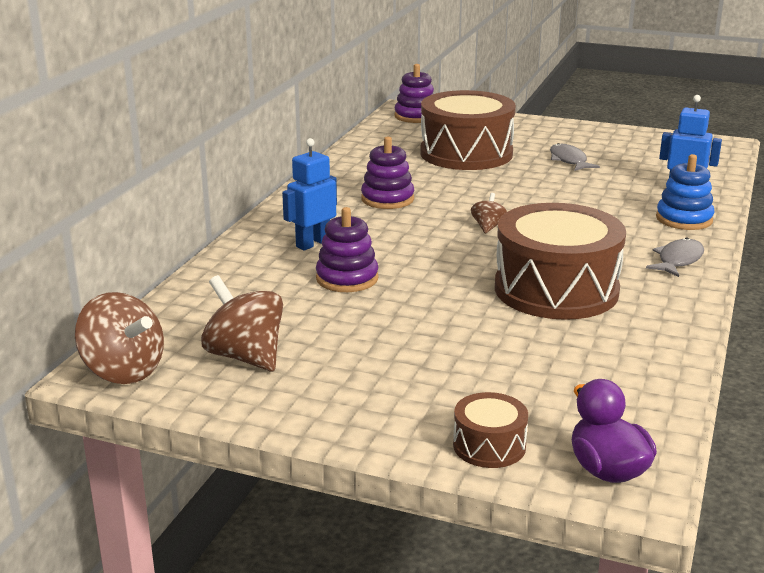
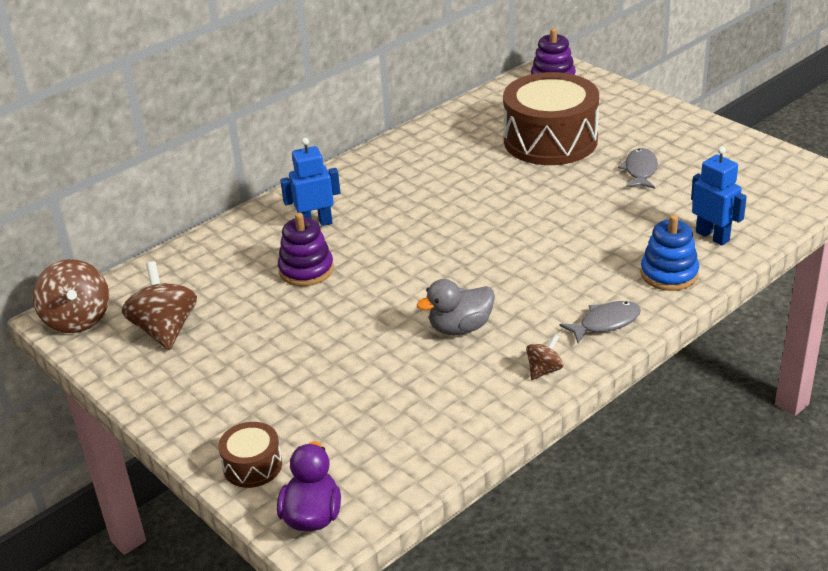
camera: 30 degrees right, 10 degrees up
purple stacking toy [361,137,414,209] -> none
brown spinning top [471,193,507,233] -> brown spinning top moved to [526,334,563,380]
brown drum [495,203,626,320] -> grey duck [417,279,495,335]

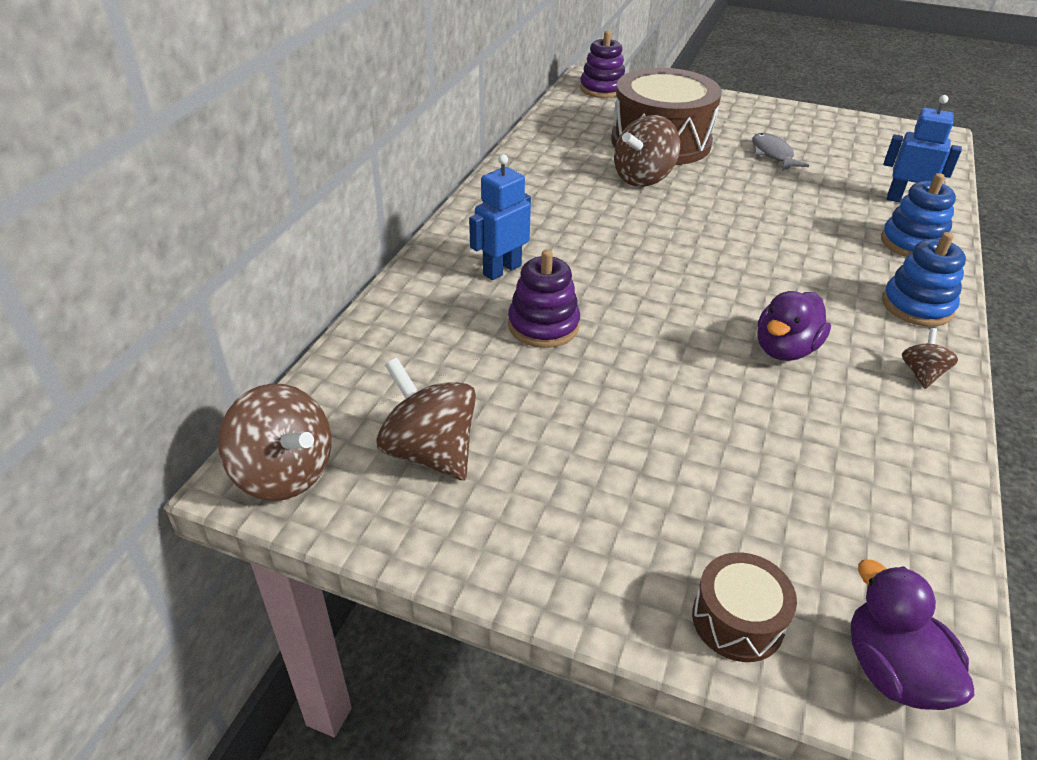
camera: 30 degrees left, 5 degrees up
grey duck [417,279,495,335] -> purple duck [757,291,831,361]
grey fish [559,301,641,343] -> blue stacking toy [882,232,966,327]
none -> brown spinning top [614,115,680,187]

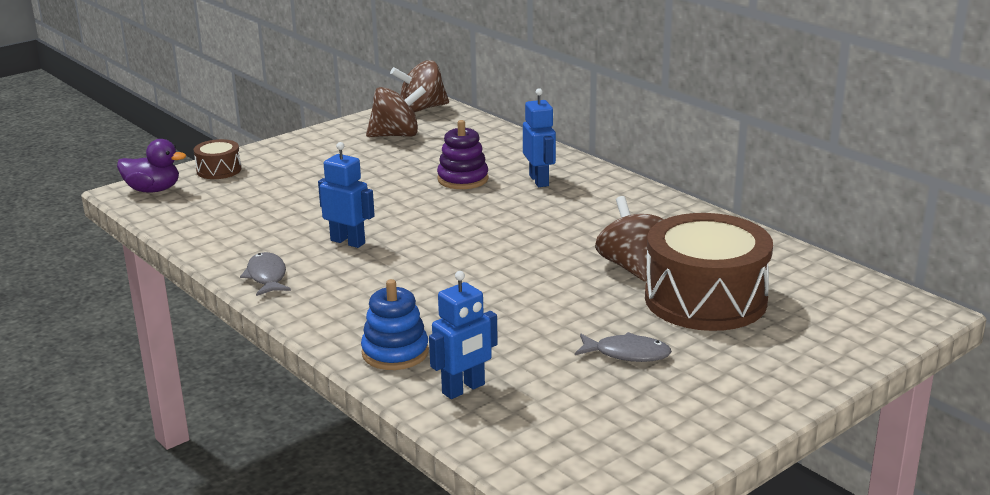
camera: 120 degrees right, 15 degrees down
purple stacking toy [580,30,625,98] -> none
purple duck [757,291,831,361] -> blue robot [318,142,375,248]
blue stacking toy [882,232,966,327] -> none
brown spinning top [902,328,958,389] -> grey fish [240,252,291,296]

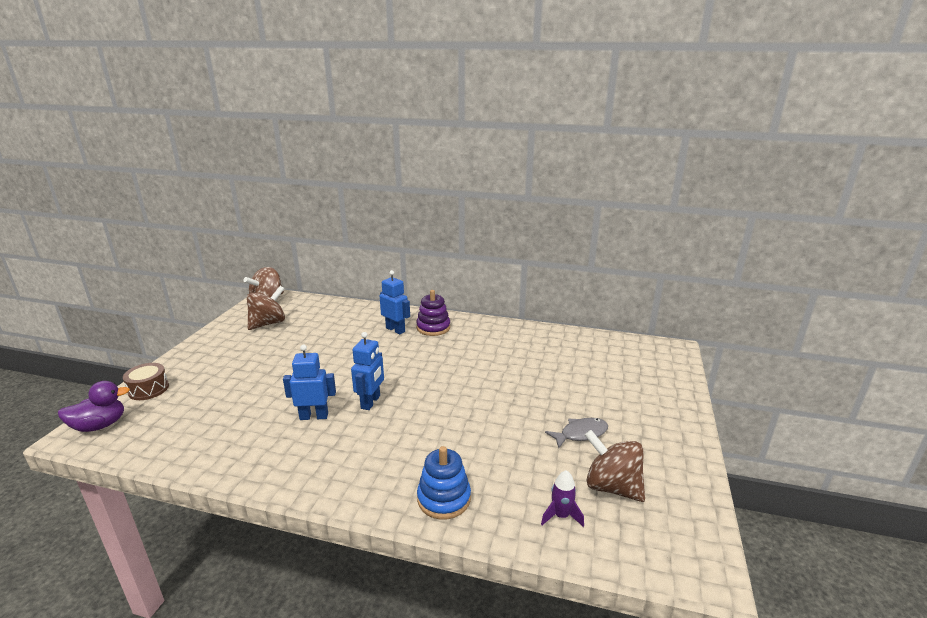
camera: 35 degrees left, 0 degrees up
grey fish [240,252,291,296] -> none
blue robot [429,271,498,399] -> blue robot moved to [351,332,384,410]
purple stacking toy [437,120,489,189] -> purple stacking toy moved to [416,290,450,336]
brown spinning top [595,196,664,281] -> brown spinning top moved to [585,430,645,502]
brown drum [645,213,773,331] -> none
none -> purple rocket [541,470,584,527]

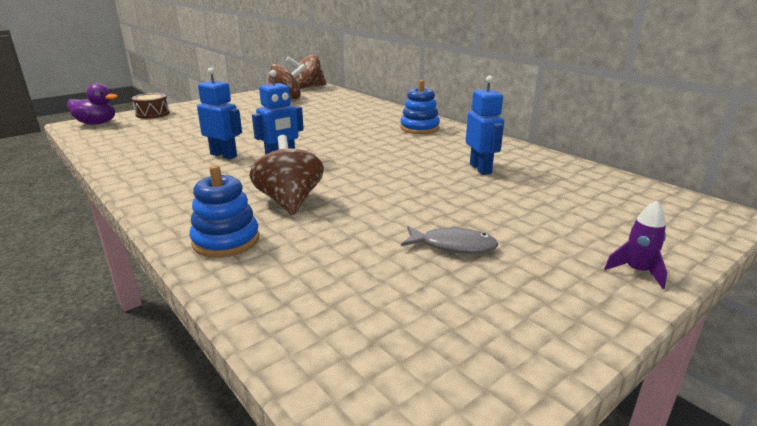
camera: 35 degrees right, 0 degrees up
blue robot [380,270,410,334] -> blue robot moved to [466,76,504,175]
purple stacking toy [416,290,450,336] -> blue stacking toy [400,80,440,134]
purple rocket [541,470,584,527] -> purple rocket moved to [604,200,667,289]
brown spinning top [585,430,645,502] -> brown spinning top moved to [250,135,324,215]

